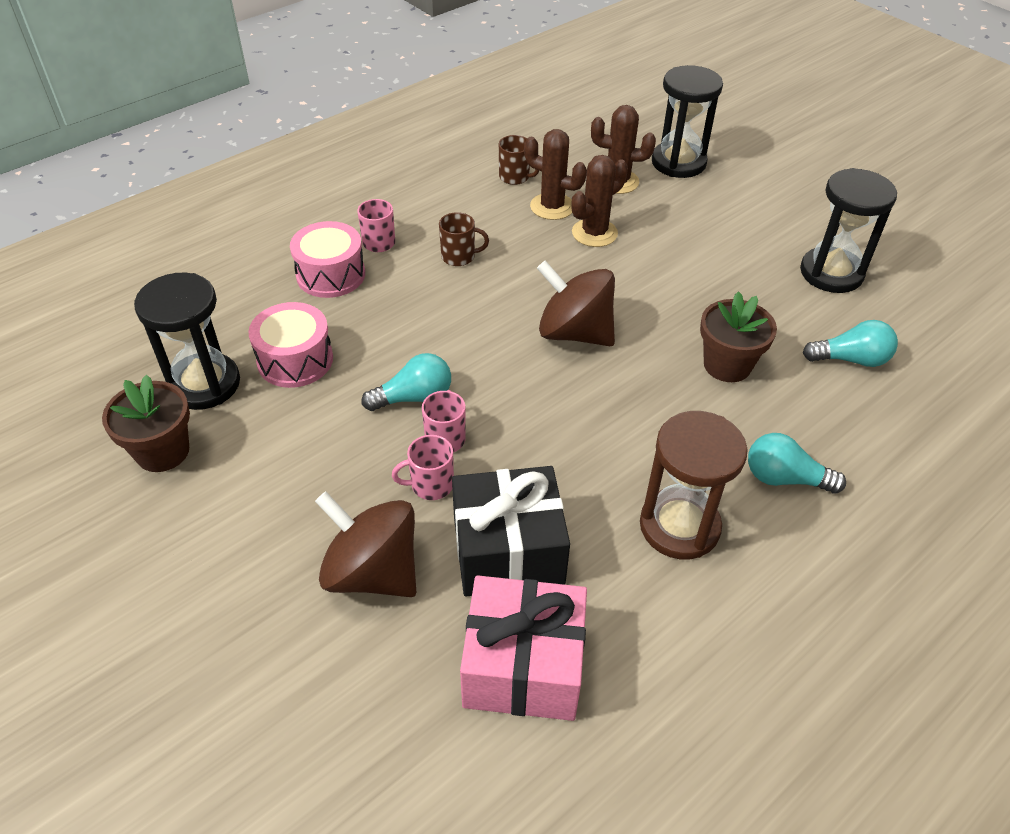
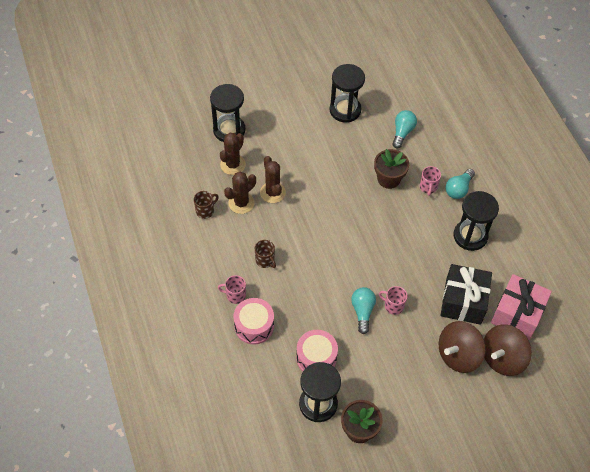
camera: 70 degrees left, 10 degrees up
pink mug [392,435,454,500] -> pink mug moved to [420,166,441,196]
brown mug [439,212,489,266] -> brown mug turned 120 degrees clockwise [255,240,276,268]
brown spinning top [537,260,615,346] -> brown spinning top moved to [484,324,532,376]
brown hourglass [640,411,748,559] -> black hourglass [454,191,499,251]

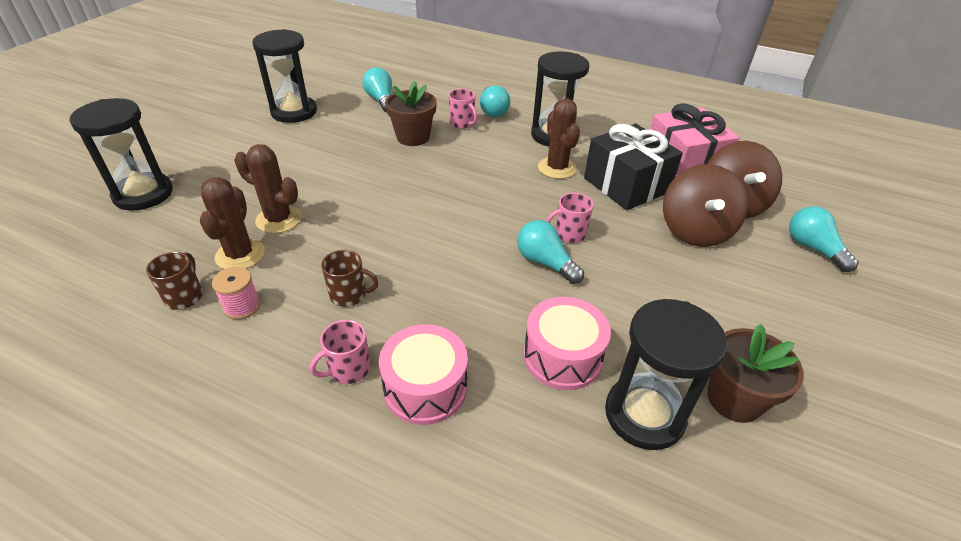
camera: 45 degrees left, 15 degrees down
brown cactus [220,133,246,175] -> brown cactus moved to [538,98,580,179]
none -> pink spool [212,267,261,320]
none -> turquoise light bulb [789,206,859,272]

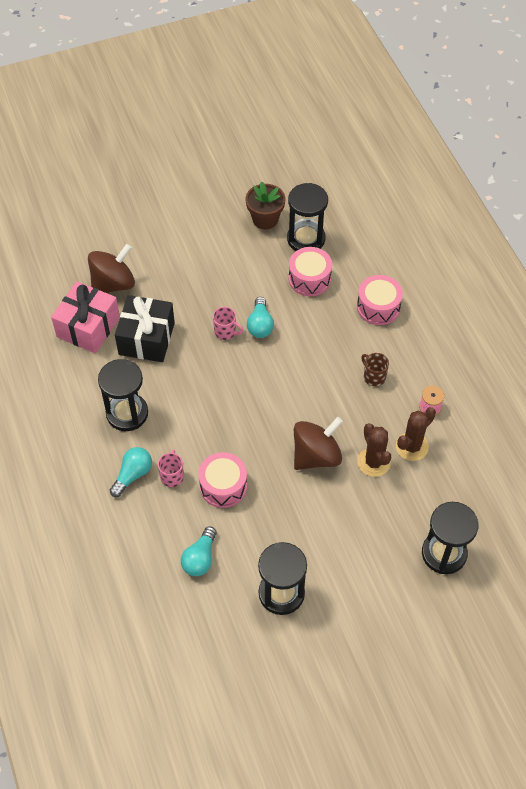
camera: 135 degrees left, 15 degrees up
brown mug [146,252,203,310] -> none
pink mug [310,320,371,384] -> none
brown flower pot [385,81,437,146] -> pink drum [198,452,247,508]
brown cactus [538,98,580,179] -> none
brown spinning top [663,164,748,247] -> brown spinning top moved to [294,417,343,470]
turquoise light bulb [789,206,859,272] -> none

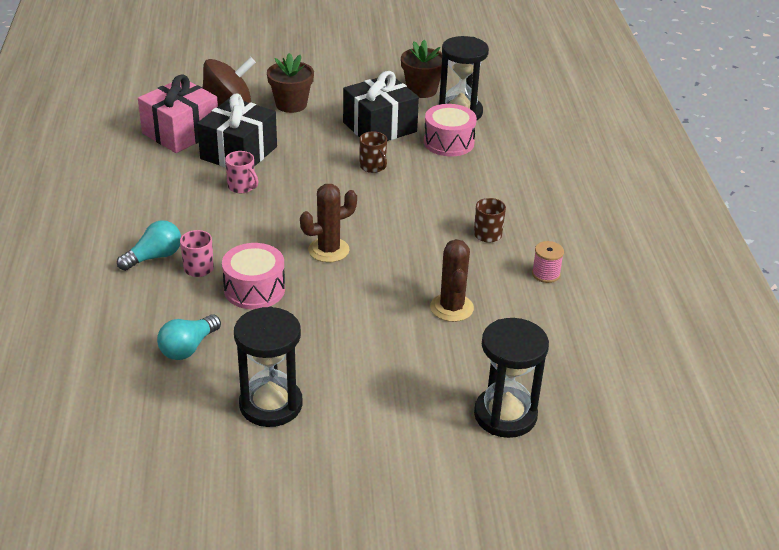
camera: 15 degrees right, 20 degrees down
black hourglass [98,359,148,431] -> none
pink mug [213,307,243,340] -> pink mug moved to [225,151,258,193]
turquoise light bulb [247,297,274,338] -> brown mug [359,131,387,173]
brown spinning top [294,417,343,470] -> none
pink drum [357,275,403,325] -> none
brown cactus [396,407,436,461] -> brown cactus moved to [300,184,357,262]
none -> brown flower pot [267,53,314,113]
none -> black gift [343,71,419,141]

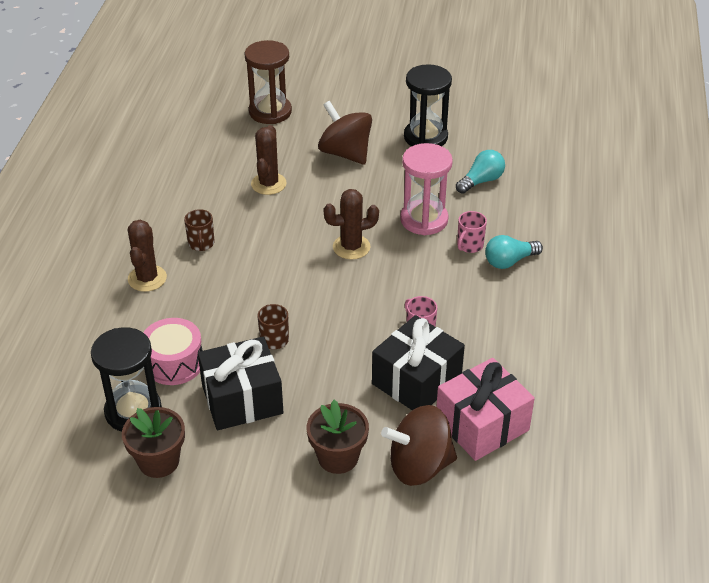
camera: 165 degrees left, 5 degrees up
pink drum [222,243,285,309] -> pink hourglass [400,143,453,235]
black hourglass [474,318,549,438] -> brown hourglass [244,40,292,124]
pink spool [532,241,564,283] -> none
none -> brown cactus [128,220,167,292]
none -> brown spinning top [318,101,372,165]

